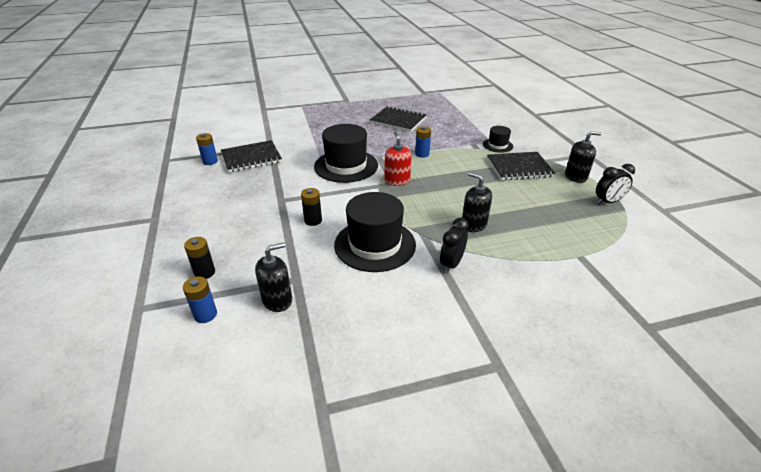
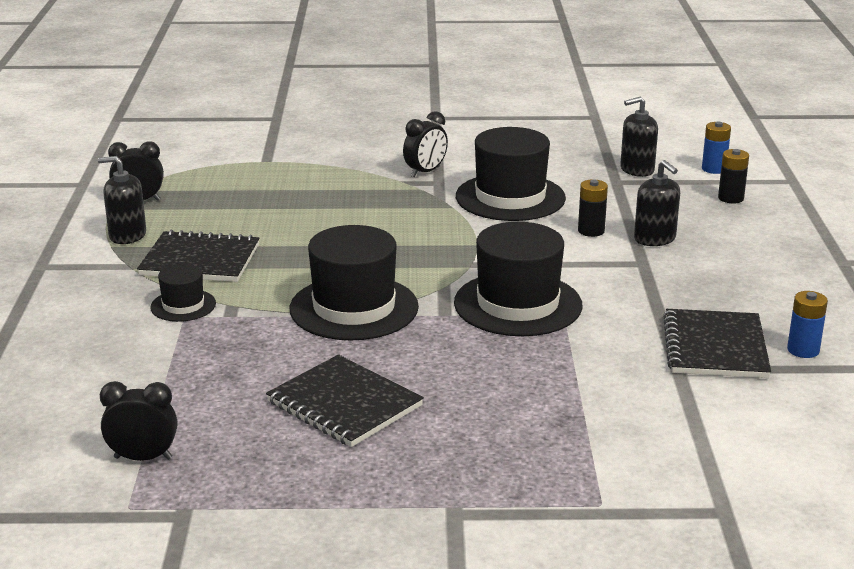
camera: 165 degrees left, 10 degrees down
black notebook [221,140,282,172] -> black notebook turned 75 degrees counterclockwise [663,309,771,378]
red soap dispenser [385,131,412,186] -> none
blue battery [415,126,431,158] -> black hat [290,225,419,340]
black soap dispenser [462,172,492,232] -> black soap dispenser moved to [634,160,680,246]
none -> black clock [100,381,177,461]

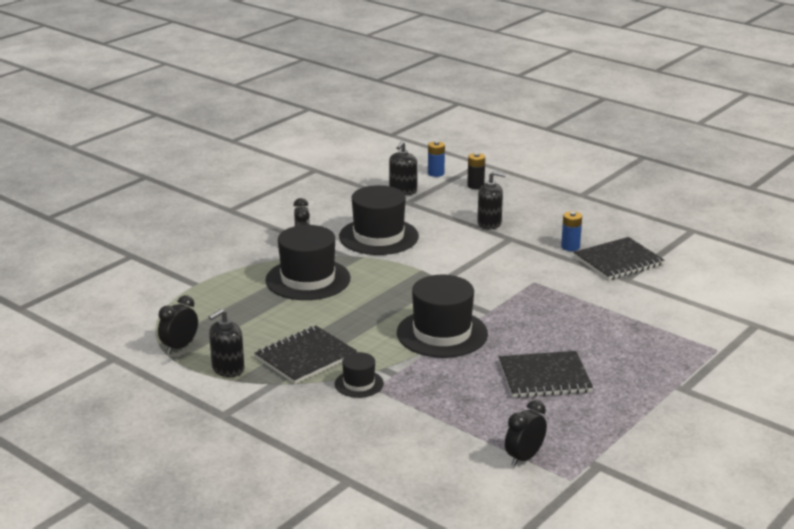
camera: 50 degrees left, 0 degrees up
black hat [454,222,582,336] -> black hat moved to [265,225,350,300]
black battery [578,179,608,237] -> none
black notebook [663,309,771,378] -> black notebook turned 75 degrees counterclockwise [574,237,664,280]
blue battery [787,291,828,358] -> blue battery moved to [561,211,582,251]

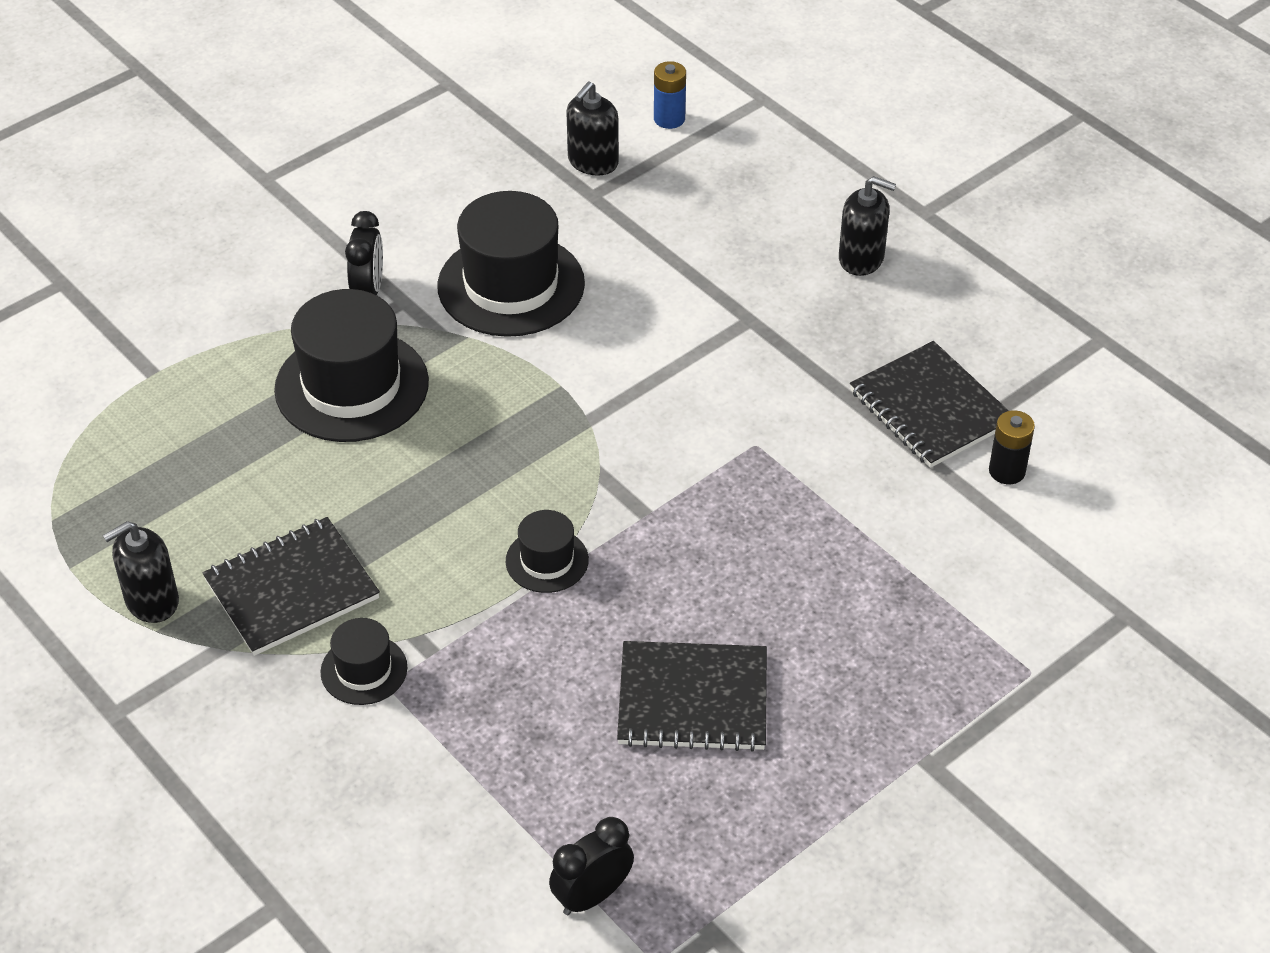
camera: 10 degrees right, 20 degrees up
black clock [158,295,198,354] -> none
black hat [397,275,488,358] -> black hat [506,510,589,593], size x0.50
black battery [467,153,485,189] -> black battery moved to [989,410,1035,484]
black soap dispenser [477,171,506,230] -> black soap dispenser moved to [839,176,896,276]
blue battery [561,211,582,251] -> none
black notebook [574,237,664,280] -> black notebook turned 75 degrees clockwise [850,341,1009,468]

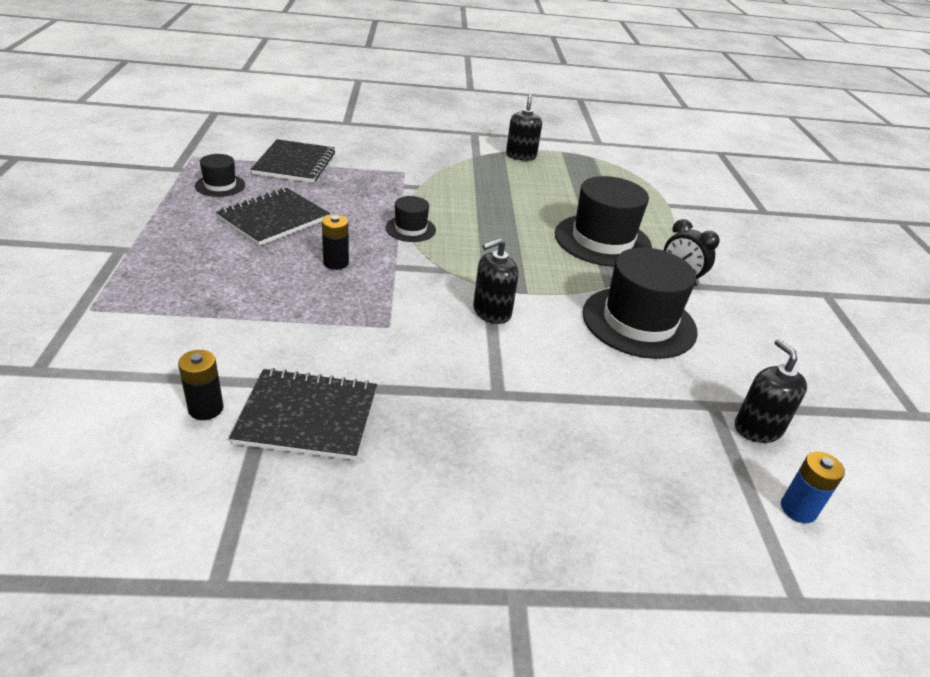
camera: 125 degrees right, 10 degrees down
black notebook [202,517,380,656] -> black notebook moved to [251,139,335,183]
black hat [321,618,407,705] -> black hat moved to [195,154,245,197]
black clock [549,817,634,915] -> none
black soap dispenser [839,176,896,276] -> black soap dispenser moved to [473,238,519,324]
none -> black battery [322,215,349,270]

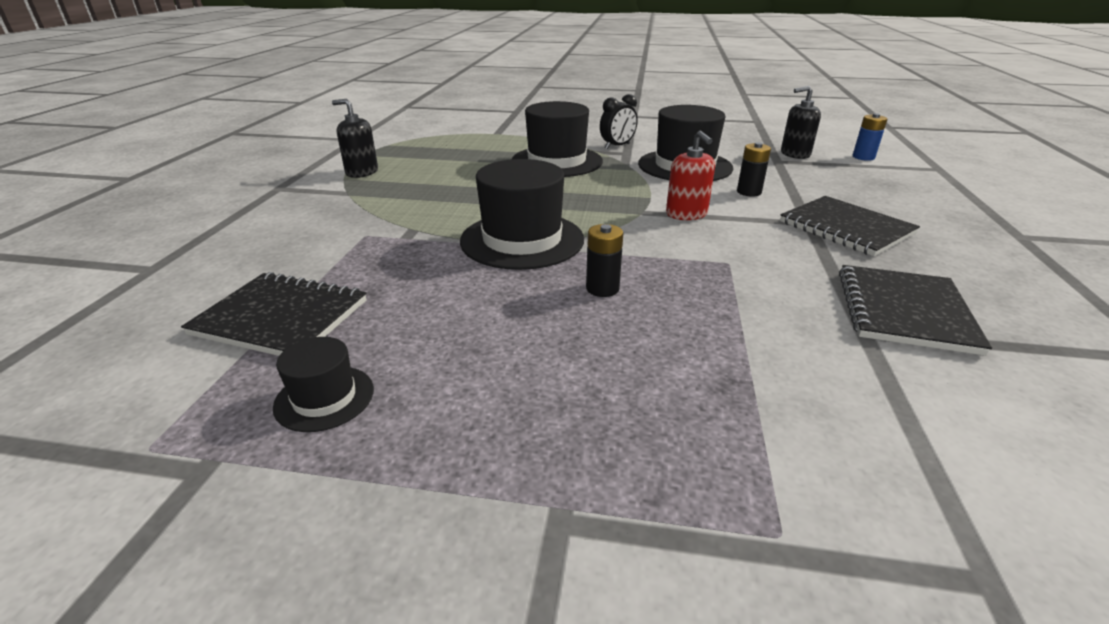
camera: 75 degrees left, 5 degrees down
black battery [178,350,224,420] -> black battery moved to [737,142,771,197]
black notebook [216,188,330,246] -> black notebook moved to [780,196,920,256]
black hat [386,196,436,242] -> black hat [460,159,584,270], size x1.98
black soap dispenser [473,238,519,324] -> red soap dispenser [666,131,715,220]

